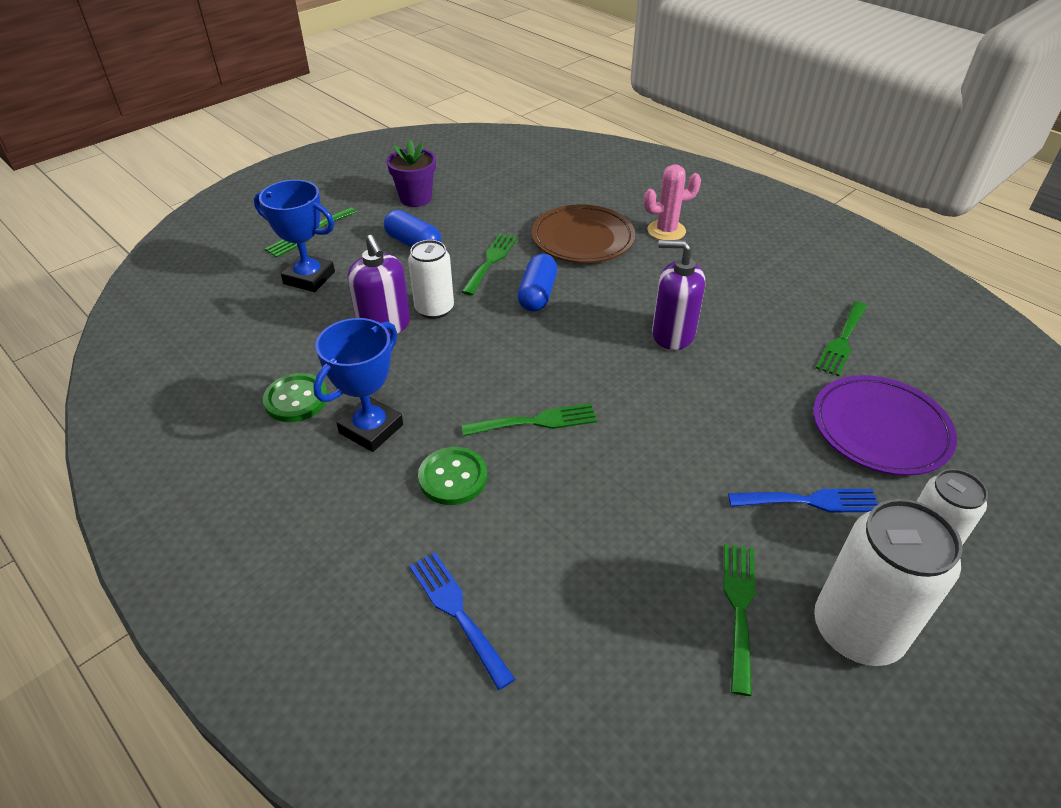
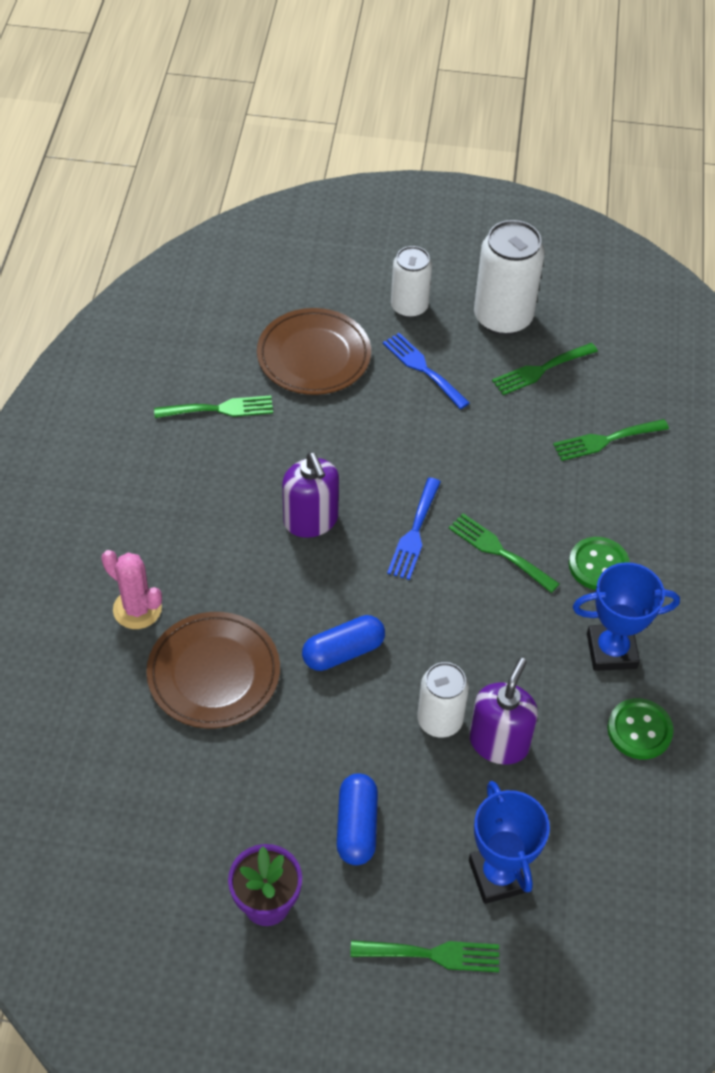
camera: 130 degrees left, 10 degrees up
blue fork [409,552,515,690] -> blue fork moved to [387,478,441,580]
green fork [462,234,517,296] -> green fork moved to [553,419,669,461]
purple plate [813,375,957,476] -> brown plate [257,308,371,395]

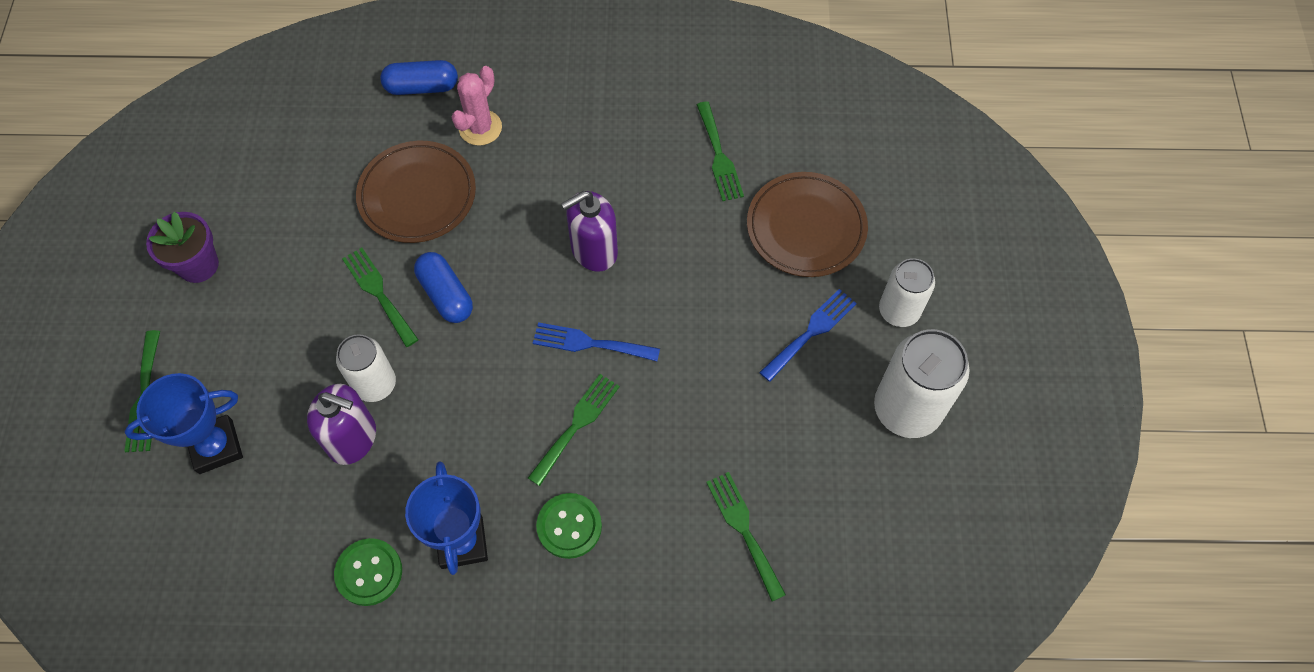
camera: 85 degrees right, 10 degrees up
blue capsule [337,773,378,865] -> blue capsule moved to [380,60,458,95]
green fork [492,343,598,395] -> green fork moved to [342,248,419,347]

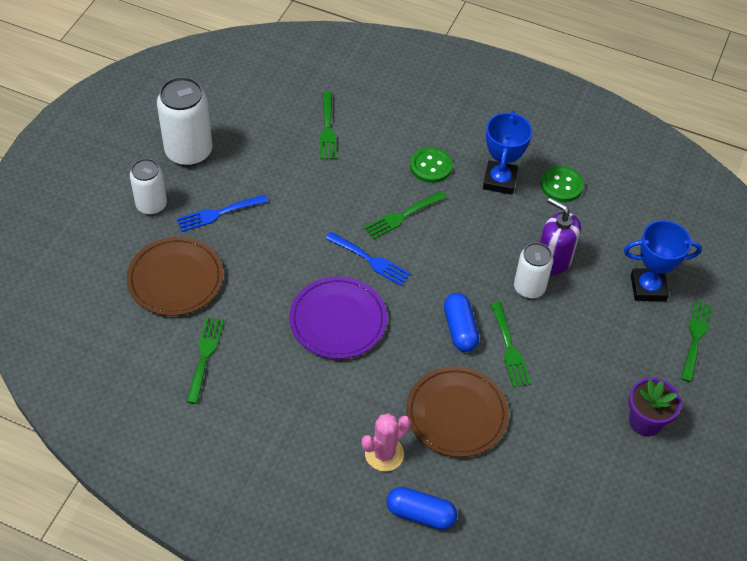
camera: 160 degrees left, 10 degrees down
purple soap dispenser [561,191,618,272] -> purple plate [289,277,387,359]

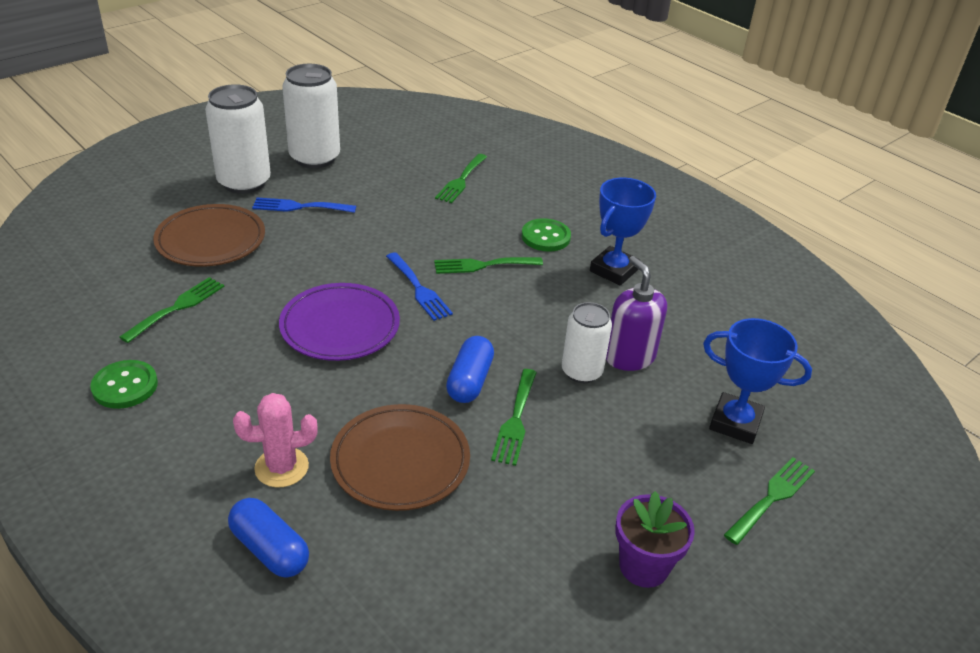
camera: 25 degrees right, 15 degrees down
white can [130,158,167,215] -> white can [205,84,271,194], size x1.58
green button [541,166,584,202] -> green button moved to [90,360,158,409]

